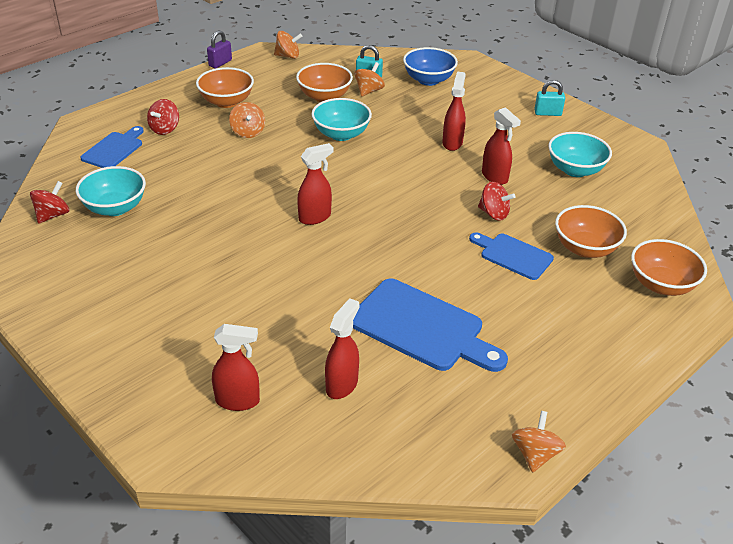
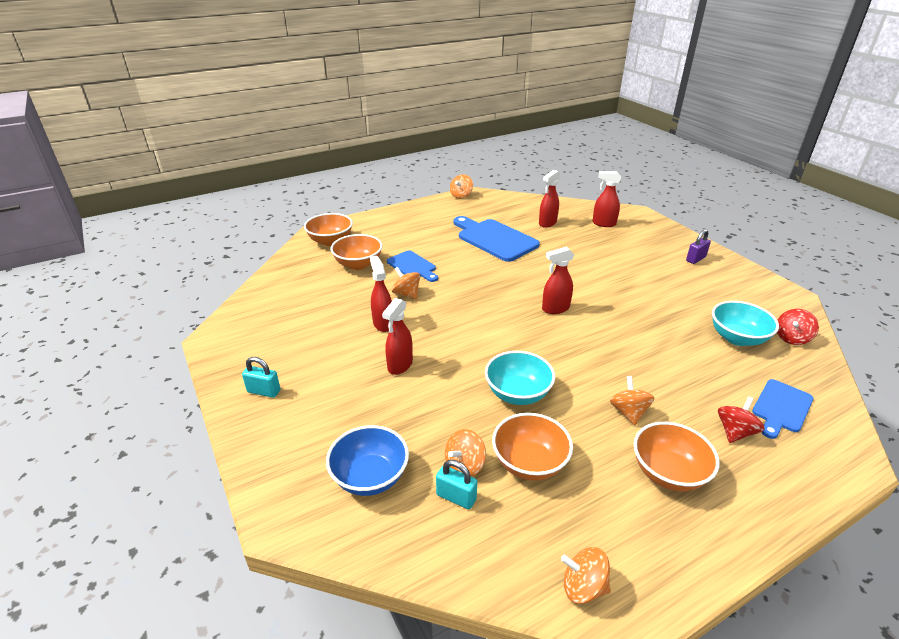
camera: 165 degrees left, 5 degrees down
purple padlock [207,30,232,69] -> purple padlock moved to [686,229,711,264]
red spinning top [478,182,516,221] -> orange spinning top [392,267,420,299]
turquoise bowl [548,132,612,177] -> none

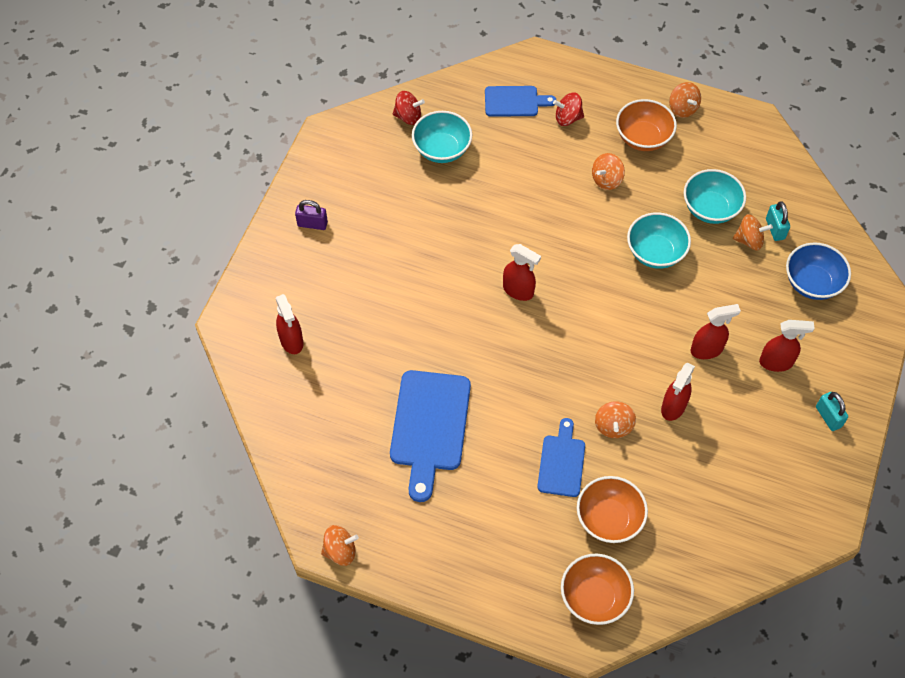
camera: 130 degrees left, 25 degrees up
orange bowl [492,413,573,481] -> turquoise bowl [684,169,746,224]
red spray bottle [539,170,560,228] -> red spray bottle moved to [759,320,815,372]
orange spinning top [561,547,611,604] -> orange spinning top moved to [669,82,701,118]

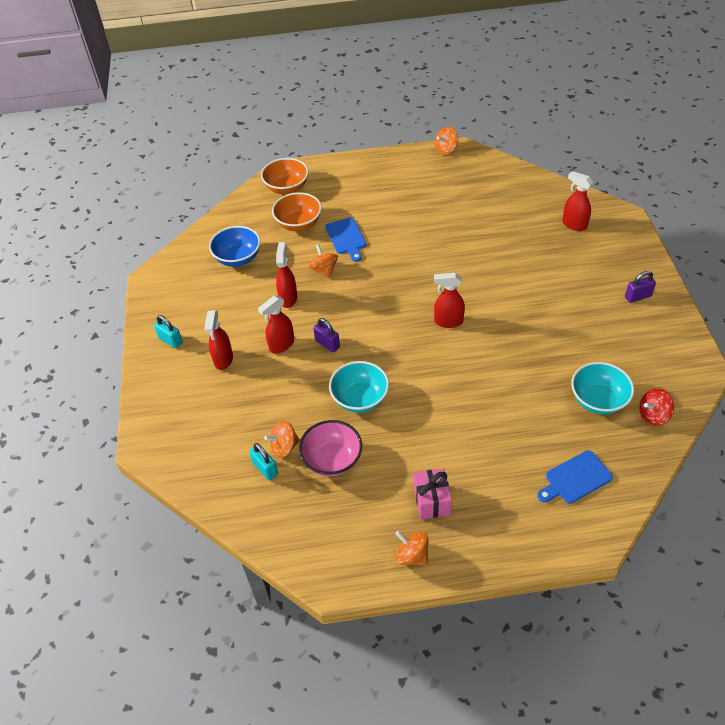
camera: 155 degrees right, 10 degrees down
blue cutting board [390,370,471,502] -> none
red spinning top [553,92,584,126] -> none
orange spinning top [592,153,625,190] -> none
orange bowl [616,99,677,151] -> pink gift [414,468,452,520]
turquoise bowl [684,169,746,224] -> pink bowl [299,420,362,477]
red spray bottle [759,320,815,372] -> red spray bottle turned 60 degrees counterclockwise [204,311,233,370]
blue bowl [786,242,851,300] -> blue bowl moved to [209,226,261,267]
none -> purple padlock [313,318,340,353]

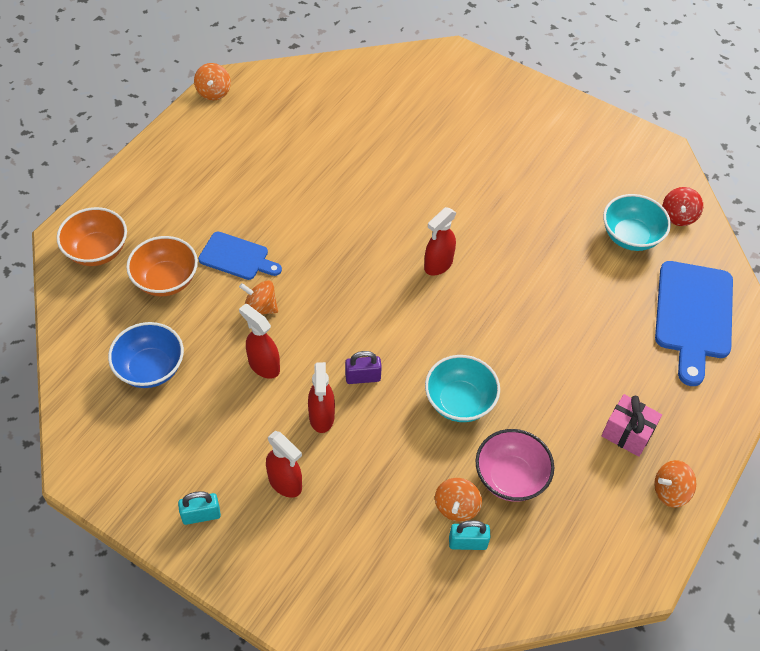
camera: 55 degrees left, 5 degrees up
blue cutting board [537,450,613,503] -> blue cutting board [655,261,733,386], size x1.70
red spray bottle [562,171,593,231] -> none
purple padlock [625,271,656,303] -> none

